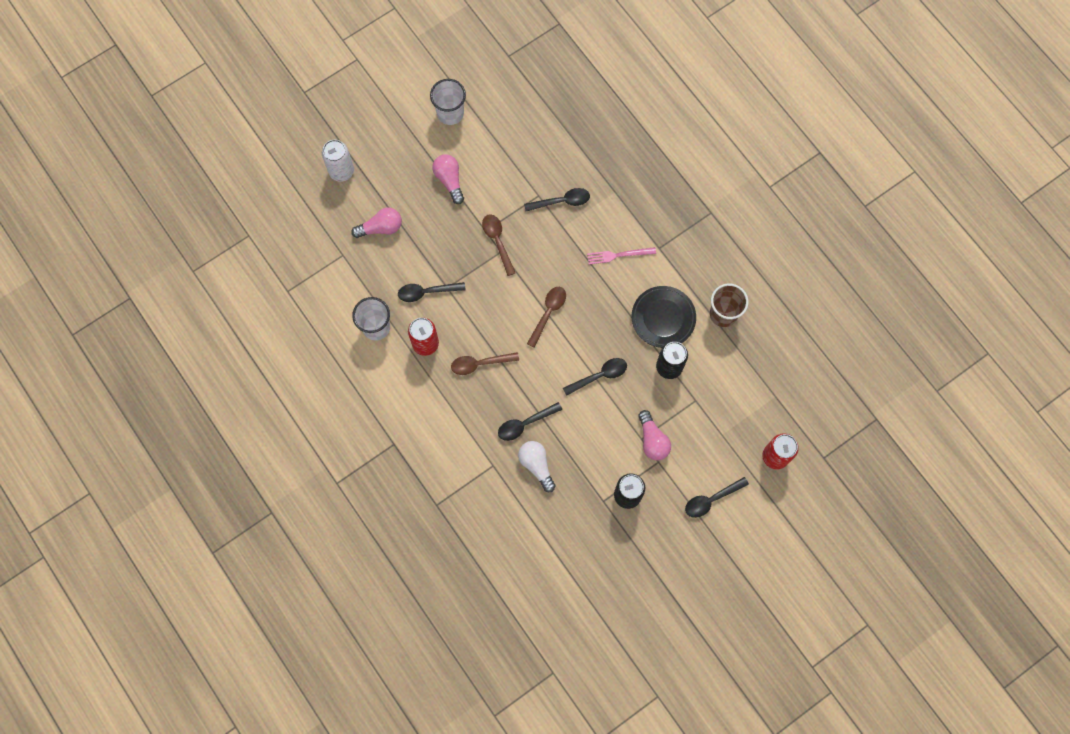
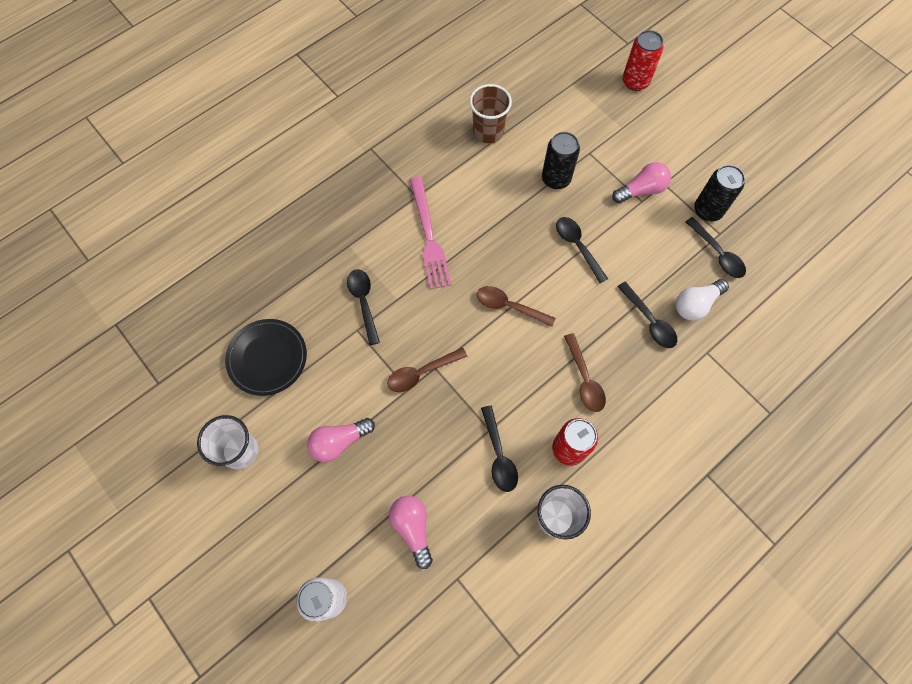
camera: 95 degrees left, 5 degrees down
pink fork [587,247,656,265] -> pink fork [410,177,451,289], size x1.56
black plate [632,286,696,348] -> black plate moved to [225,319,307,396]
black spoon [685,477,749,518] -> black spoon moved to [686,217,746,278]

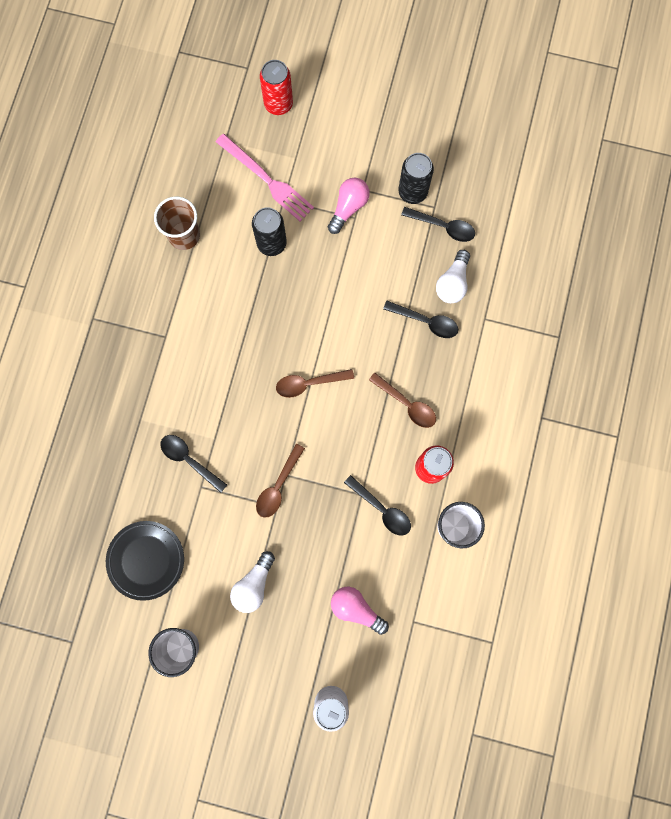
camera: 35 degrees left, 10 degrees up
pink light bulb [307,418,375,462] -> white light bulb [230,551,275,613]
pink fork [410,177,451,289] -> pink fork moved to [216,134,314,221]
black spoon [556,217,608,283] -> none

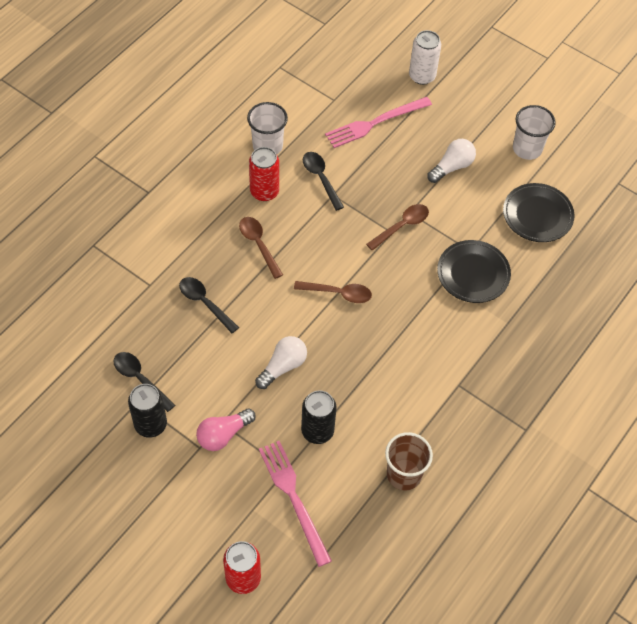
camera: 160 degrees left, 20 degrees down
black spoon [160,435,227,493] -> black plate [437,240,511,303]
pink light bulb [331,587,389,635] -> pink fork [325,97,432,148]
white light bulb [436,250,470,303] -> white light bulb moved to [255,336,307,389]

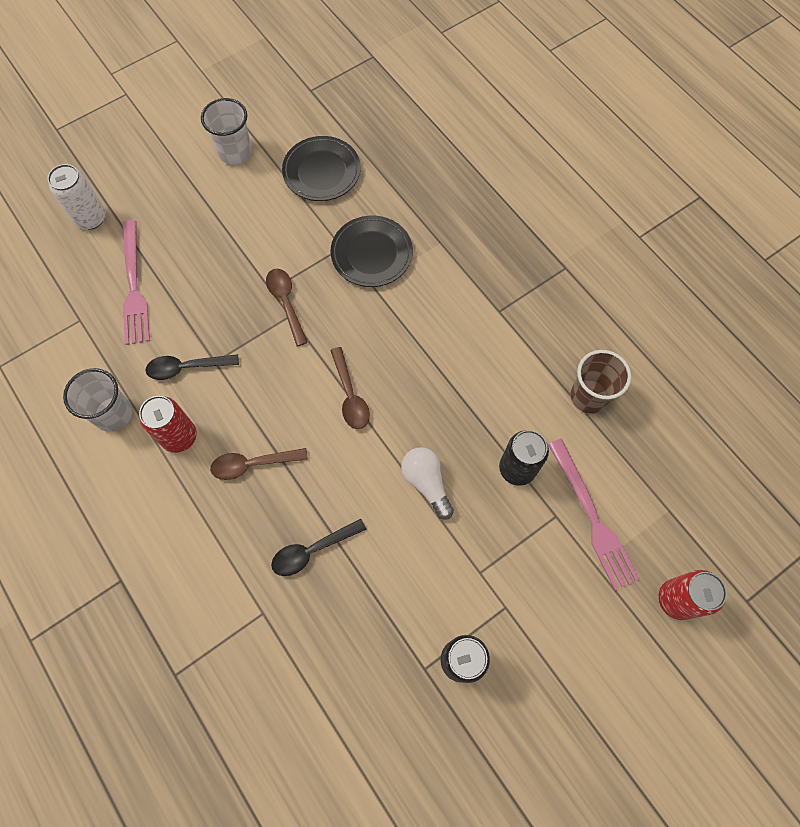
camera: 70 degrees left, 10 degrees up
black spoon [113,352,175,412] -> none
pink light bulb [196,409,256,451] -> none
pink fork [259,441,332,567] -> pink fork turned 105 degrees counterclockwise [548,439,640,590]
brown spoon [294,281,372,303] -> brown spoon turned 135 degrees clockwise [330,347,370,429]
white light bulb [427,139,476,183] -> none

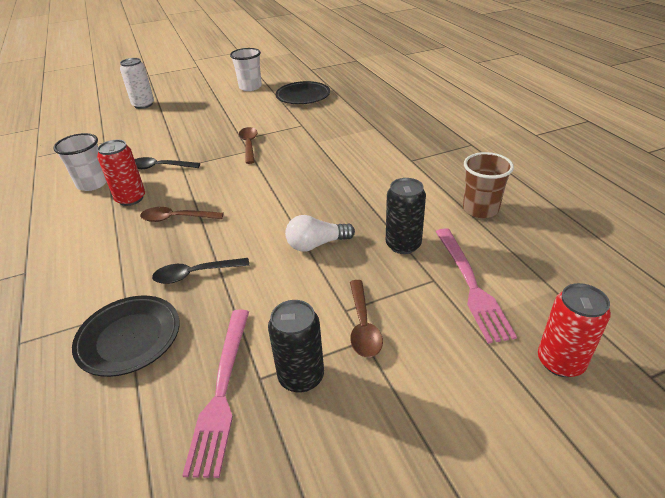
camera: 15 degrees right, 30 degrees down
pink fork [122,220,150,345] -> pink fork moved to [182,310,249,478]
black plate [330,216,413,287] -> black plate moved to [72,296,180,377]
brown spoon [330,347,370,429] -> brown spoon moved to [350,280,383,358]
white light bulb [401,447,454,520] -> white light bulb turned 90 degrees counterclockwise [285,215,355,252]

